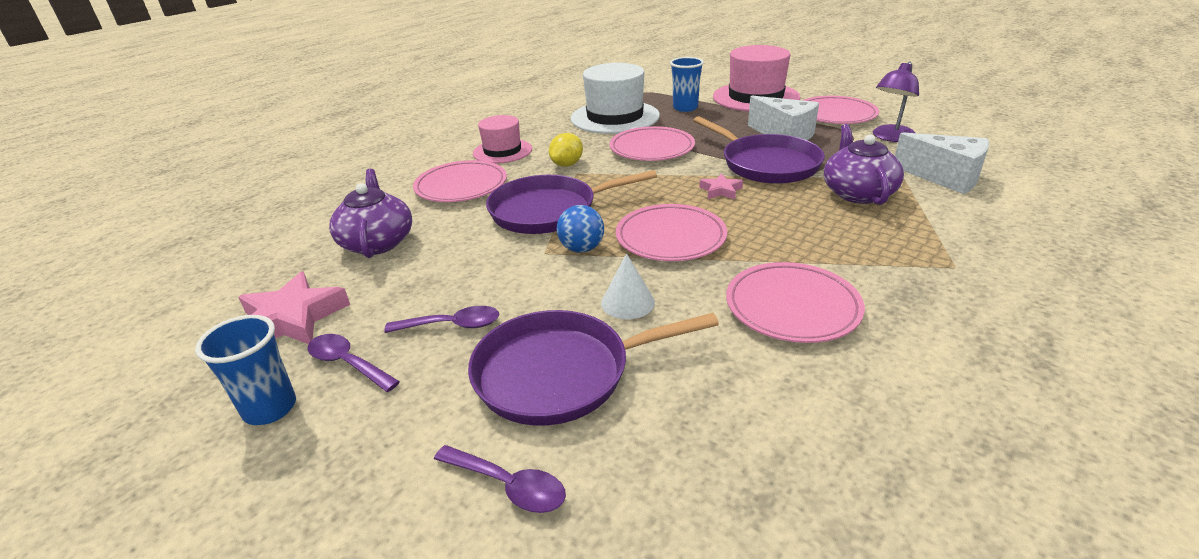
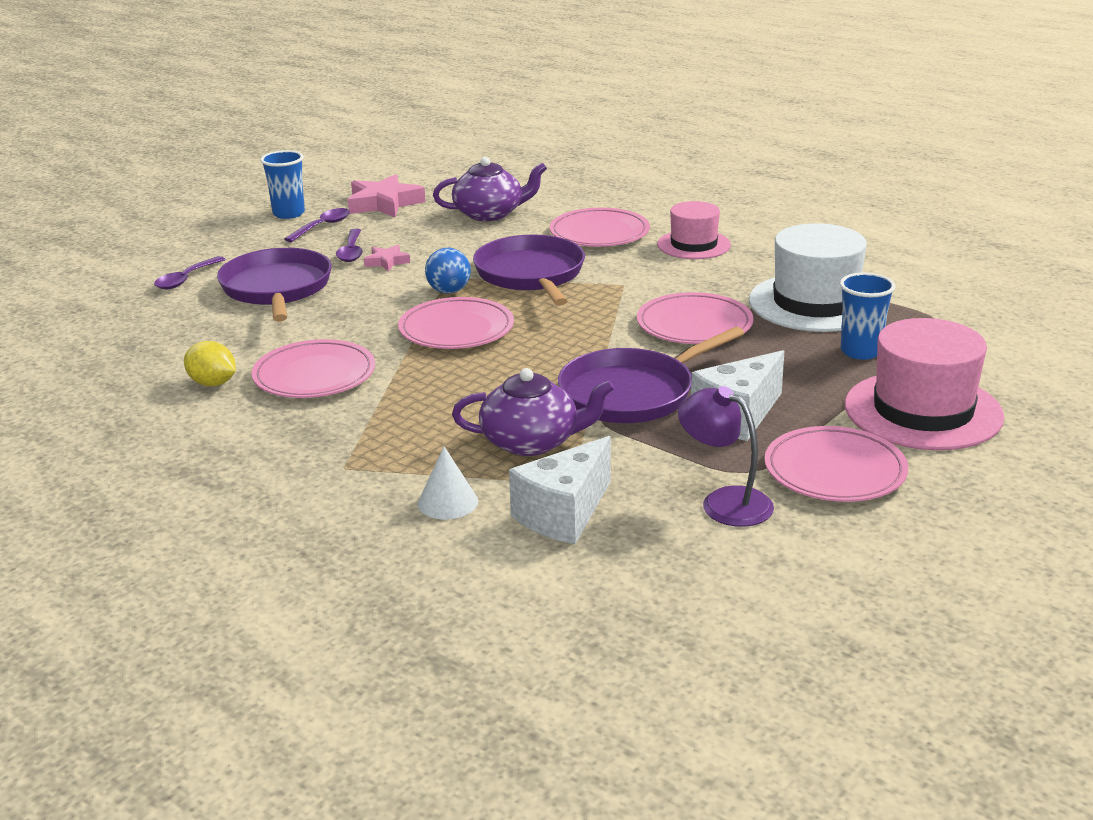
camera: 90 degrees right, 5 degrees down
yellow lemon [549,133,583,167] -> yellow lemon moved to [184,341,236,386]
white cone [601,253,655,319] -> white cone moved to [418,446,478,520]
pink star [699,173,743,199] -> pink star moved to [364,245,410,271]

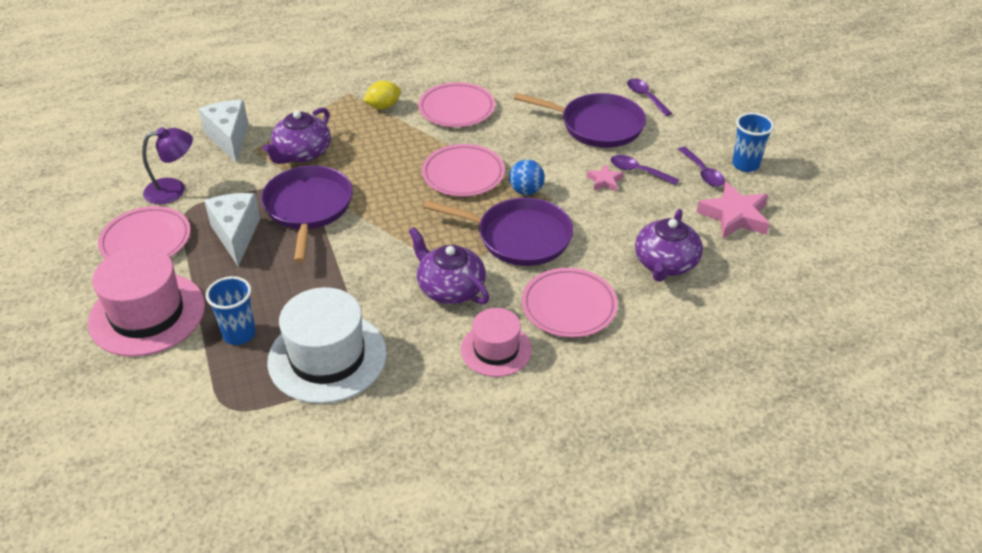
camera: 120 degrees right, 15 degrees up
yellow lemon [184,341,236,386] -> yellow lemon moved to [363,81,401,109]
white cone [418,446,478,520] -> none
pink plate [637,292,753,344] -> none
none -> purple teapot [409,227,489,304]

